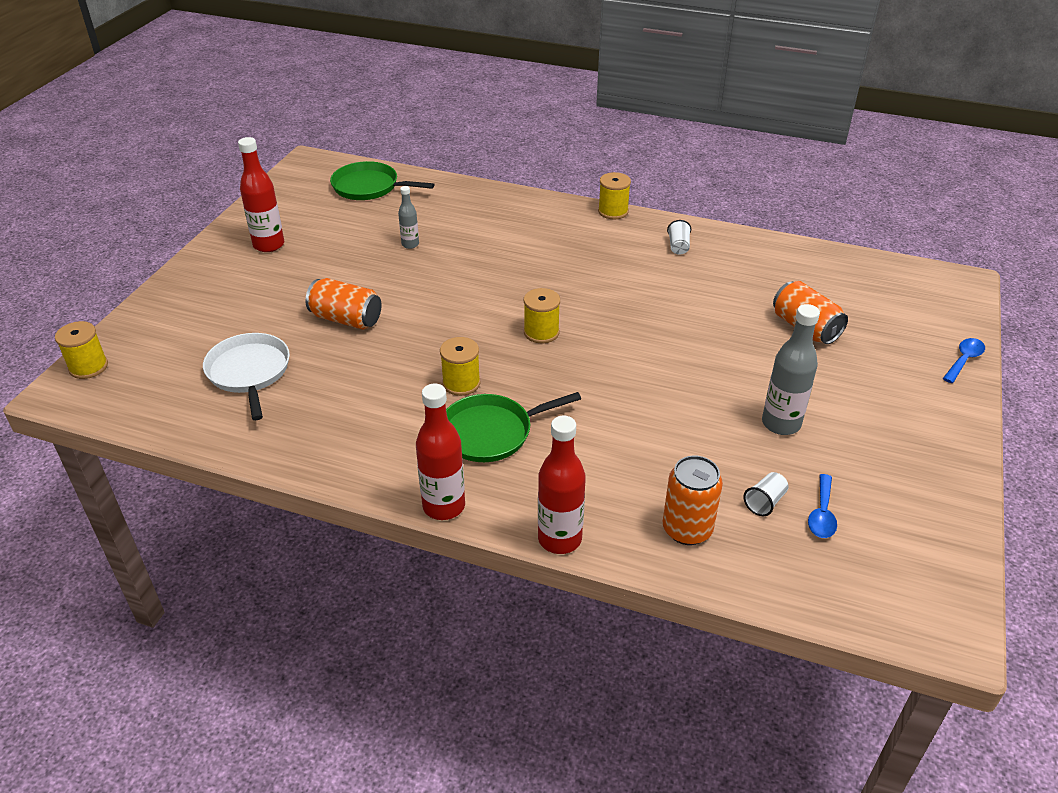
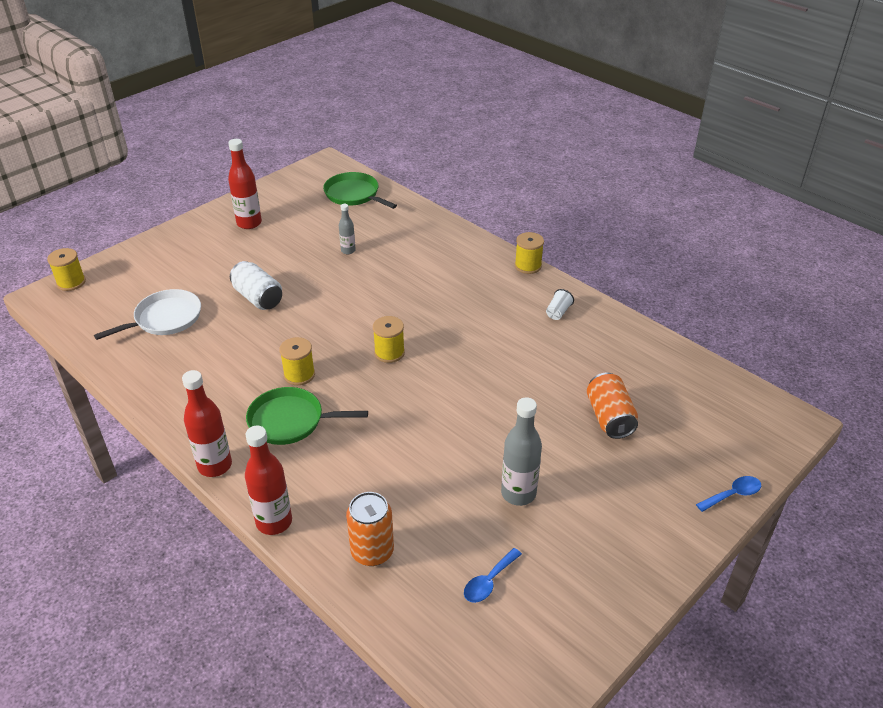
camera: 25 degrees right, 0 degrees up
white pan [203,333,290,420] -> white pan turned 45 degrees clockwise [94,289,201,340]
orange can [306,278,382,329] -> white can [230,261,282,310]
white cup [743,472,789,516] -> none

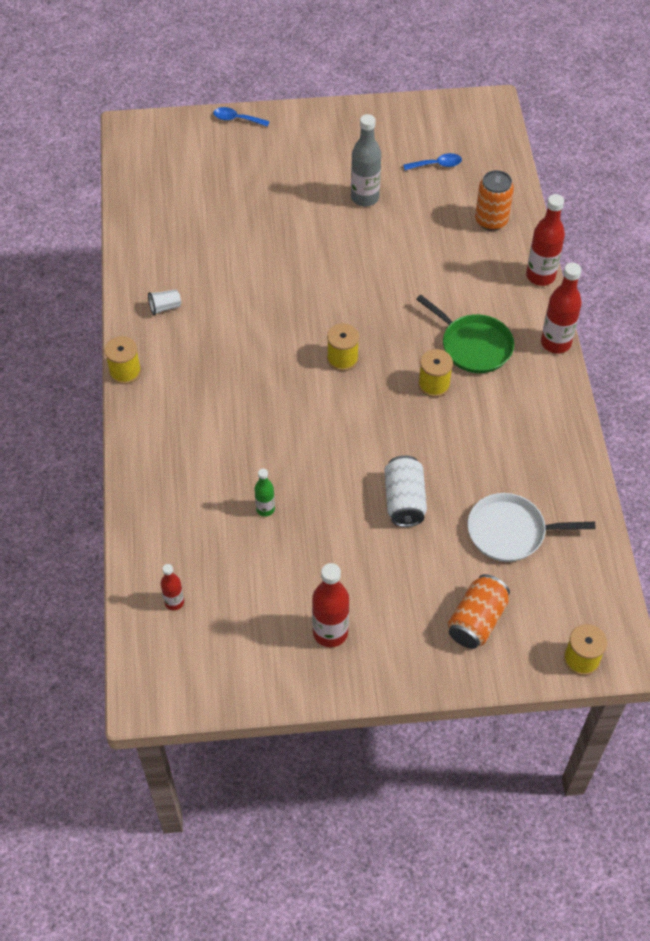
camera: 140 degrees left, 15 degrees up
green pan [323,172,397,209] -> red bottle [161,564,184,610]
grey bottle [339,204,356,254] -> green bottle [254,469,275,517]
orange can [587,372,638,439] -> orange can moved to [448,574,510,649]

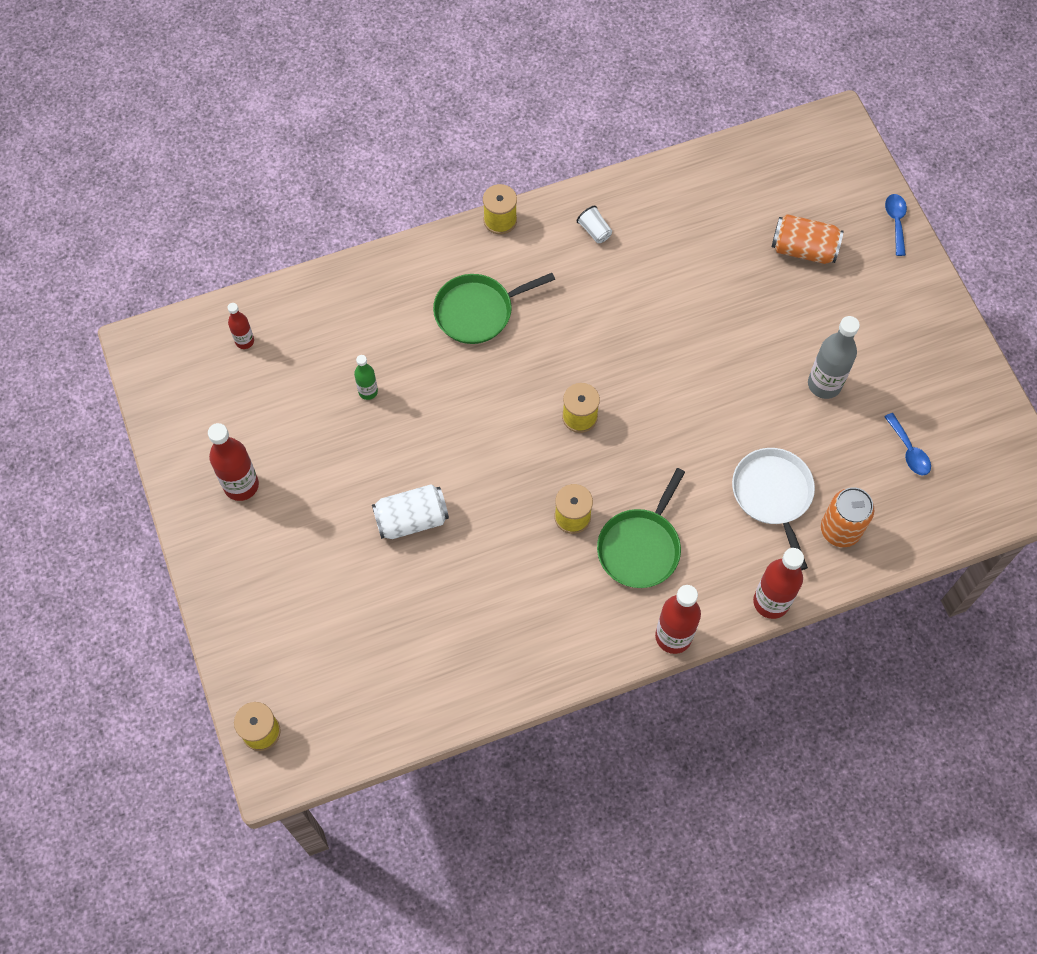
camera: 75 degrees right, 10 degrees up
orange can [448,574,510,649] -> orange can moved to [772,214,844,264]
white pan [467,493,596,562] -> white pan moved to [732,448,815,570]
none -> green pan [433,273,555,344]

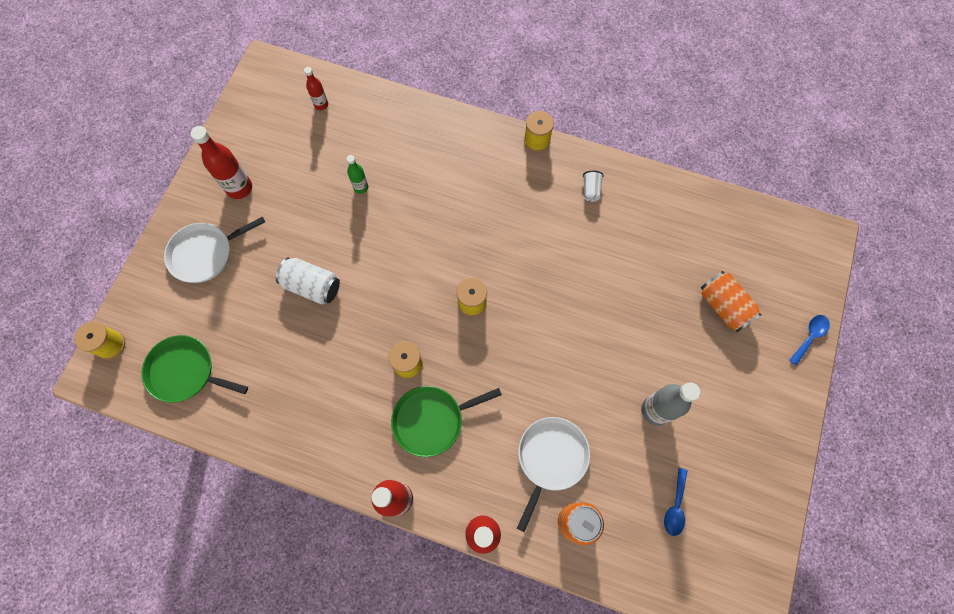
camera: 40 degrees right, 5 degrees up
green pan [433,273,555,344] -> green pan moved to [141,335,248,403]
none -> white pan [164,217,265,283]

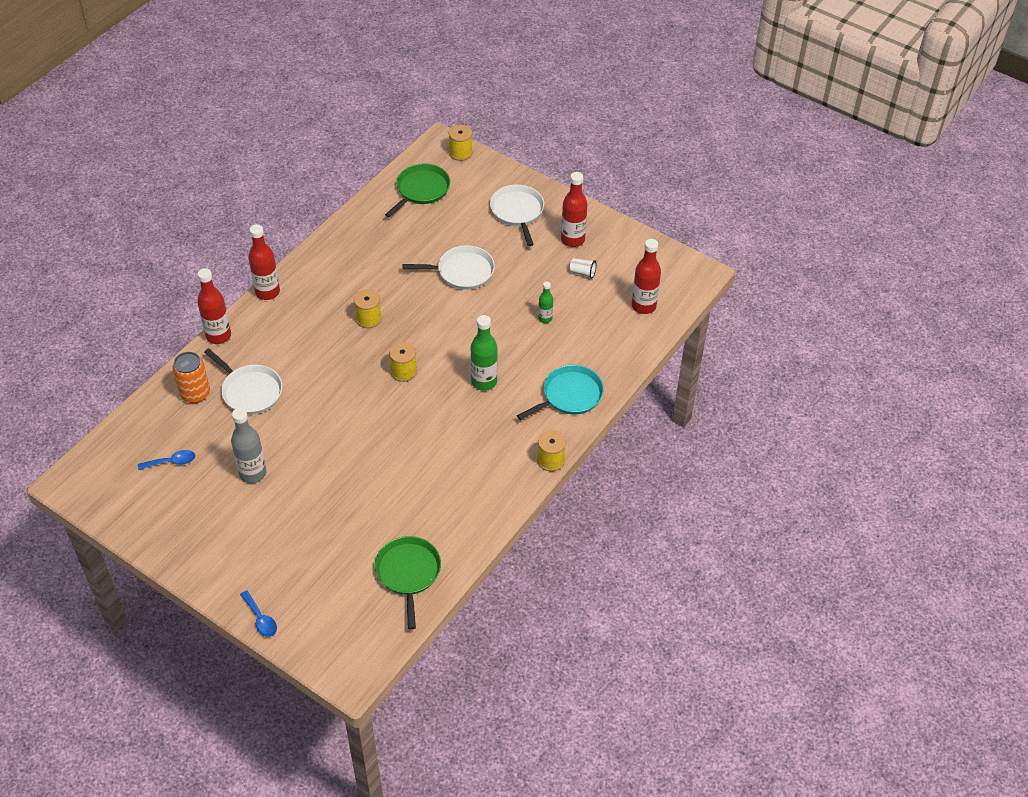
camera: 105 degrees right, 20 degrees down
white can [276,257,340,304] -> white pan [403,245,495,290]
red bottle [304,67,328,110] -> red bottle [632,239,661,314], size x1.78
green pan [391,386,502,457] -> green pan moved to [375,536,441,629]
white cup [583,171,604,202] -> white cup moved to [569,258,597,279]
blue spoon [664,468,688,536] -> blue spoon turned 135 degrees clockwise [138,450,195,470]
orange can [701,271,762,332] -> none
none -> green bottle [470,315,498,391]
none -> turquoise pan [517,365,604,420]

